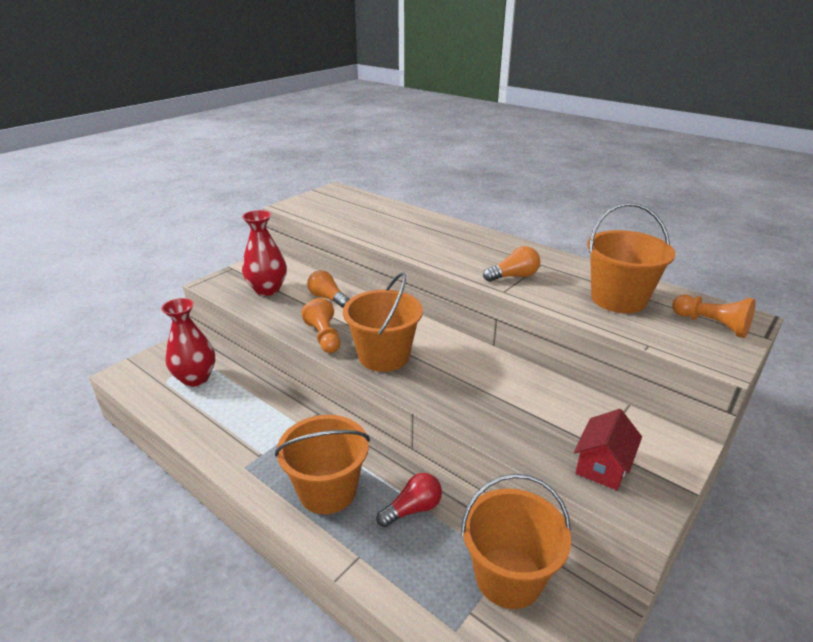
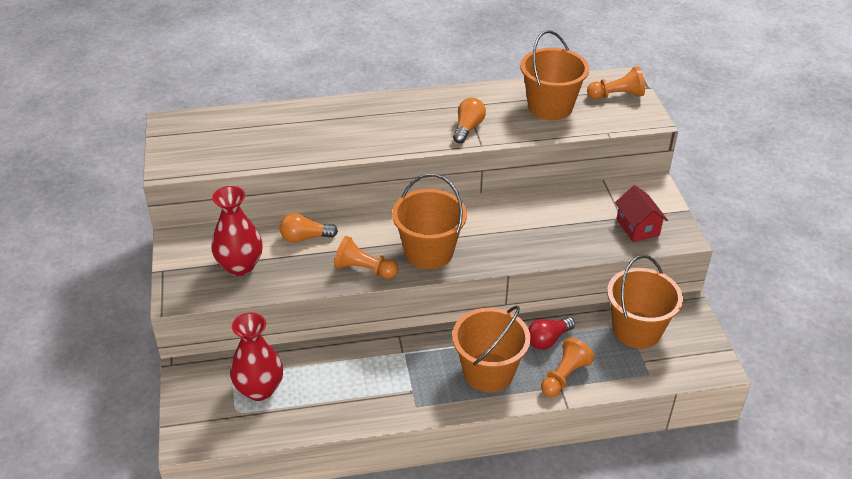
camera: 50 degrees left, 10 degrees up
red light bulb [376,473,442,527] -> red light bulb turned 135 degrees counterclockwise [528,317,575,350]
none -> orange pawn [541,337,594,397]

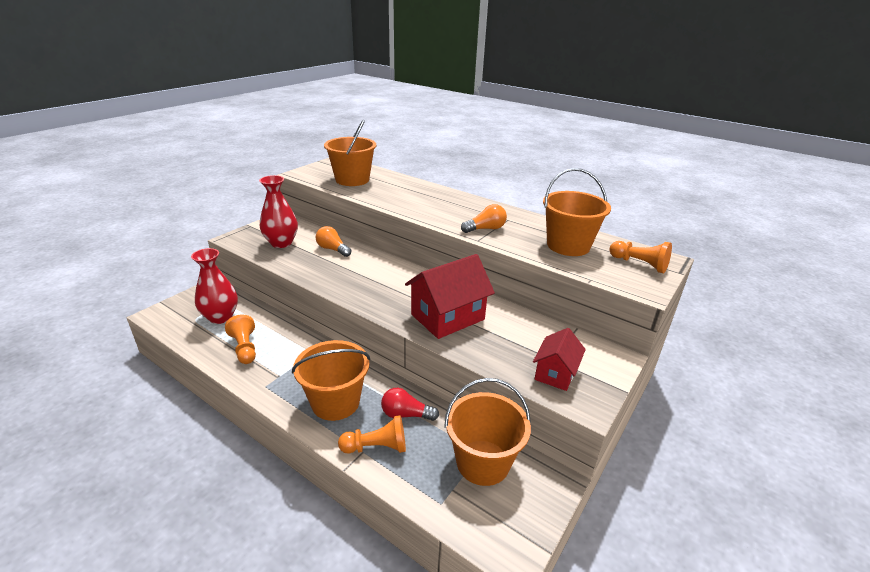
camera: 45 degrees right, 10 degrees down
orange pawn [334,236,398,279] -> orange pawn moved to [225,314,256,364]
orange bucket [392,174,467,269] -> orange bucket moved to [324,120,376,186]
none -> red house [405,254,495,339]

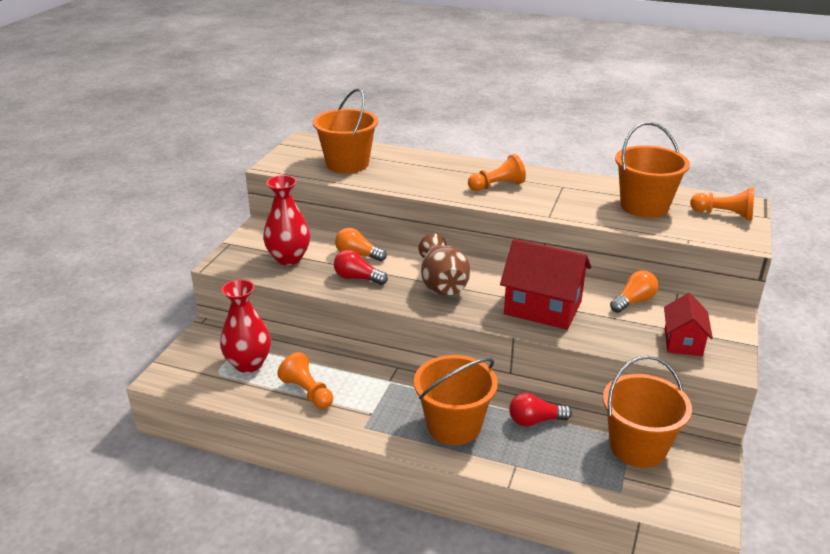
camera: 15 degrees left, 0 degrees up
orange pawn [338,415,406,454] -> orange pawn moved to [468,154,526,191]
red house [405,254,495,339] -> red house turned 75 degrees clockwise [500,239,591,330]
orange light bulb [461,204,507,233] -> orange light bulb moved to [610,270,659,313]
none -> red light bulb [334,250,388,285]
none -> brown vase [419,234,471,296]

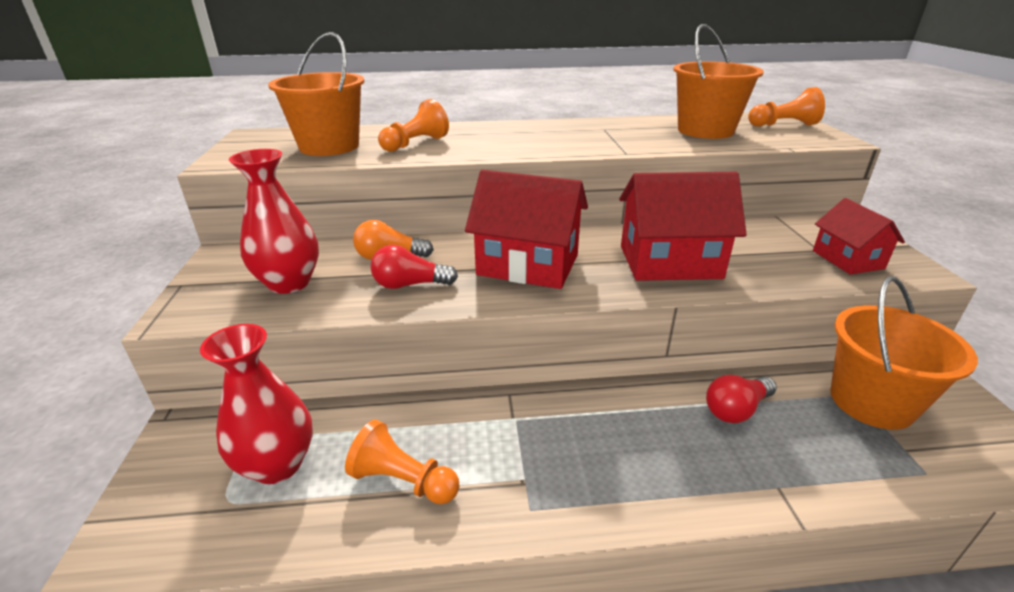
camera: 25 degrees left, 0 degrees up
orange bucket [414,355,498,445] -> none
brown vase [419,234,471,296] -> red house [465,170,588,289]
orange pawn [468,154,526,191] -> orange pawn moved to [378,99,449,152]
orange light bulb [610,270,659,313] -> none

